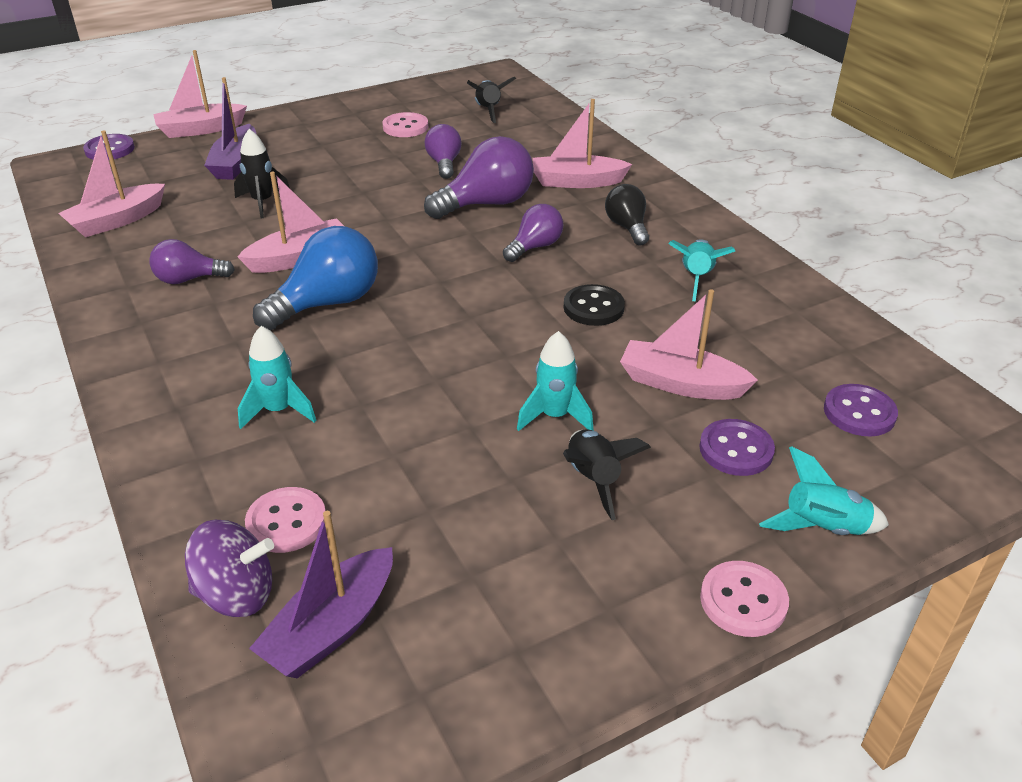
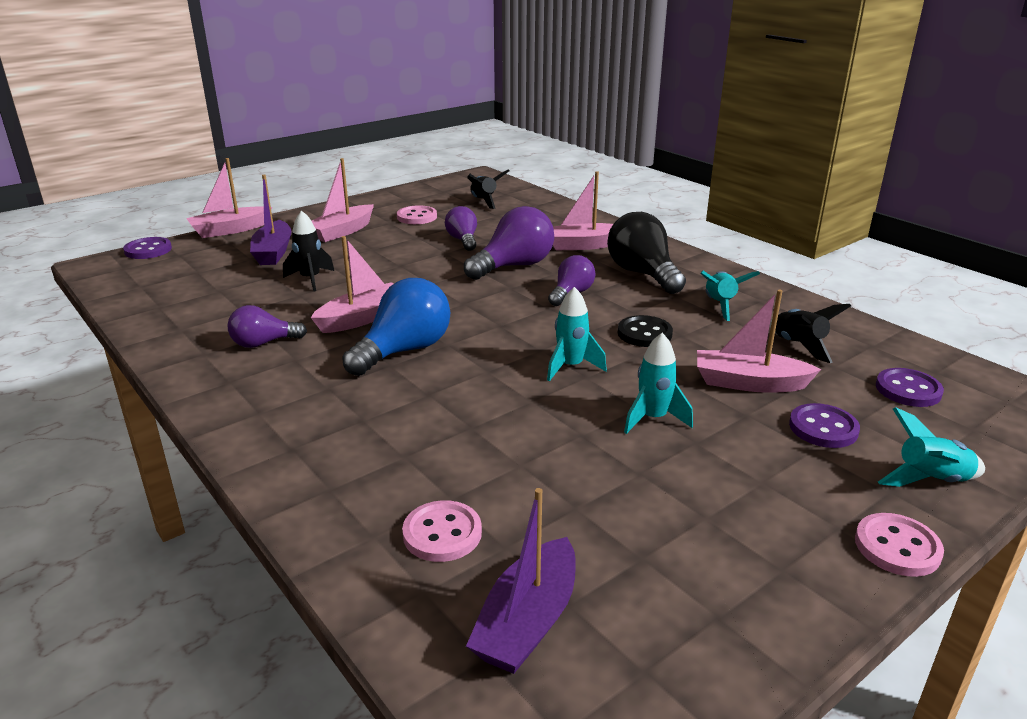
camera: 10 degrees left, 10 degrees down
pink boat [58,130,165,237] -> pink boat moved to [312,158,374,242]
purple spinning top [185,520,274,617] -> none
turquoise rocket [238,326,317,429] -> turquoise rocket moved to [547,287,607,382]
black rocket [563,429,651,520] -> black rocket moved to [769,304,851,363]
black light bulb [605,184,649,245] -> black light bulb [607,212,686,294], size x1.67

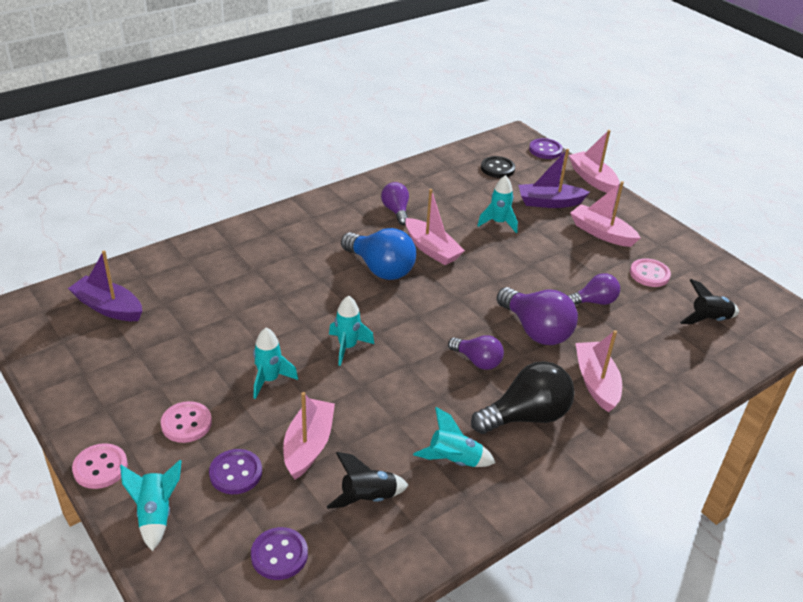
camera: 90 degrees right, 10 degrees up
black rocket [283,211,334,292] -> turquoise rocket [477,175,518,233]
pink button [402,500,482,562] -> pink button moved to [161,401,212,443]
black button [618,315,673,347] -> black button moved to [481,156,515,178]

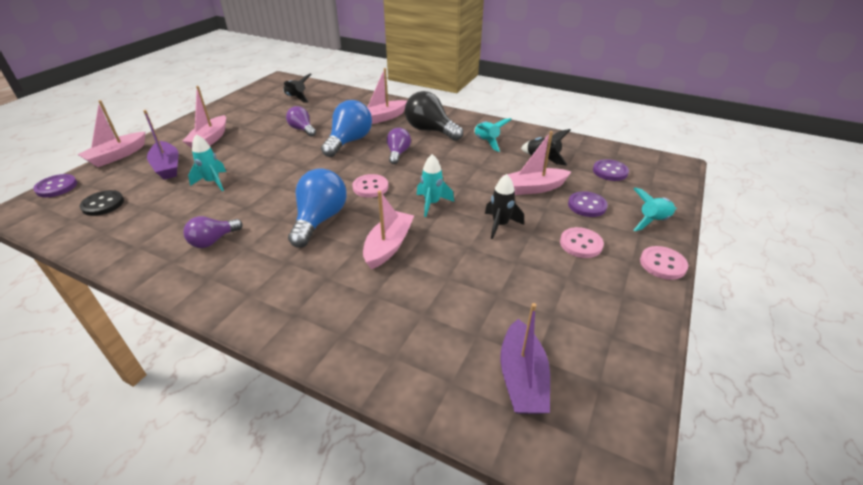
camera: 115 degrees left, 0 degrees up
turquoise rocket [253,328,298,399] -> black rocket [485,174,524,239]
pink boat [405,189,465,265] -> pink boat moved to [363,190,414,269]
purple light bulb [497,287,578,345] -> blue light bulb [321,100,372,157]
pink button [630,258,671,287] -> pink button moved to [352,174,388,198]

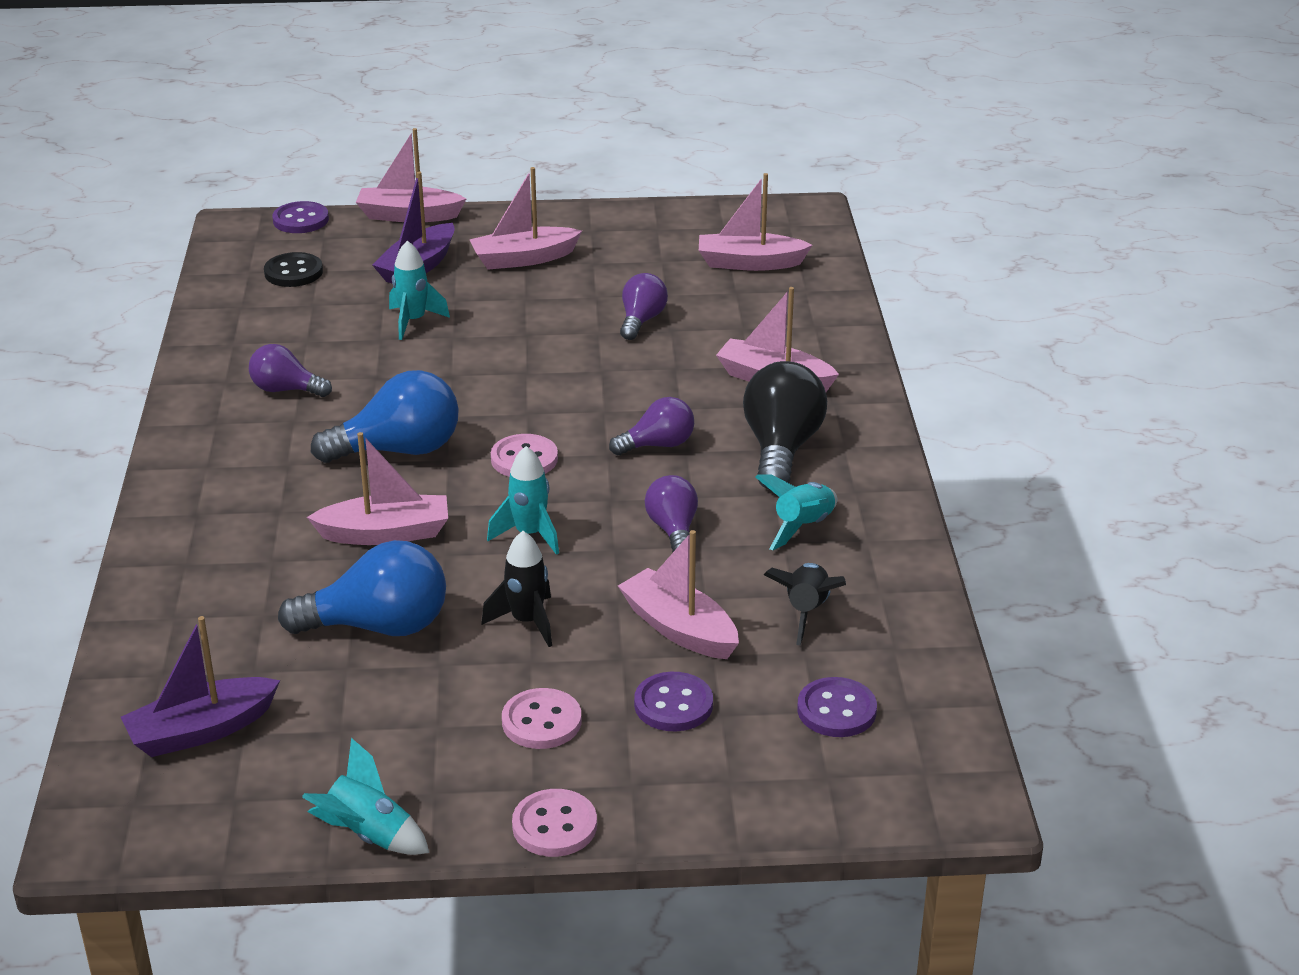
camera: 60 degrees right, 5 degrees down
black rocket [283,73,312,103] -> pink boat [699,173,812,271]
blue light bulb [321,100,372,157] -> blue light bulb moved to [278,540,446,636]
turquoise rocket [633,187,677,231] -> turquoise rocket moved to [302,738,429,855]
none -> purple light bulb [645,475,698,552]

